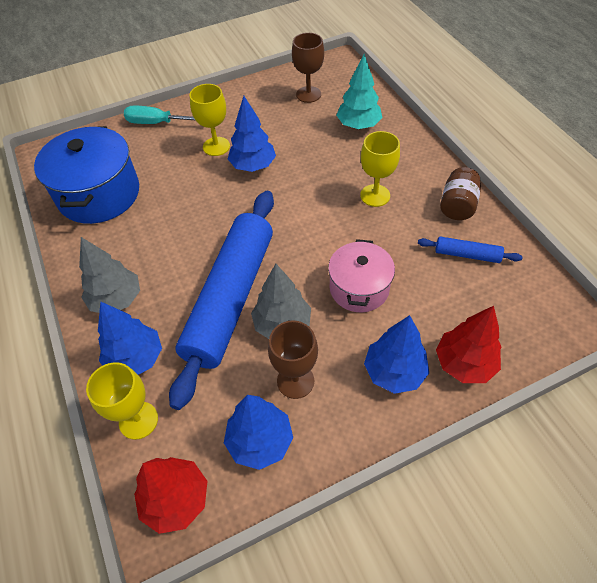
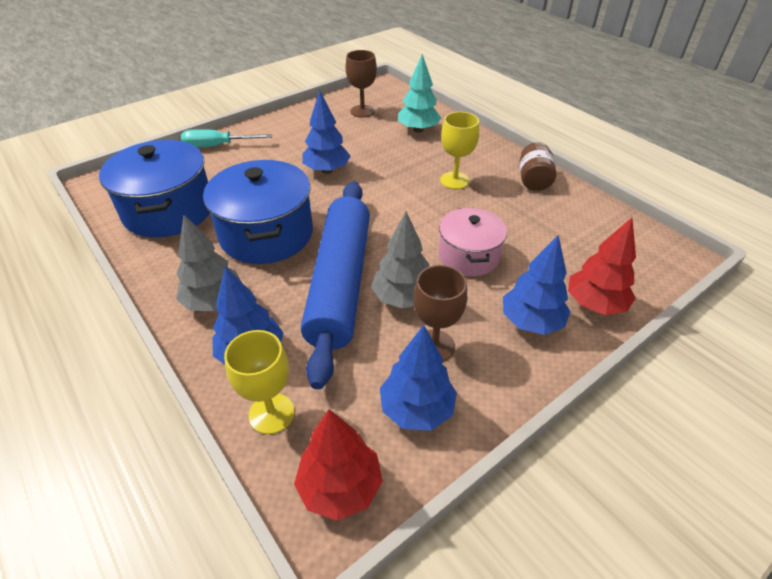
camera: 15 degrees left, 10 degrees down
yellow goblet [190,84,230,156] -> none
blue rolling pin [418,237,523,263] -> none
none -> blue pot [203,160,313,264]

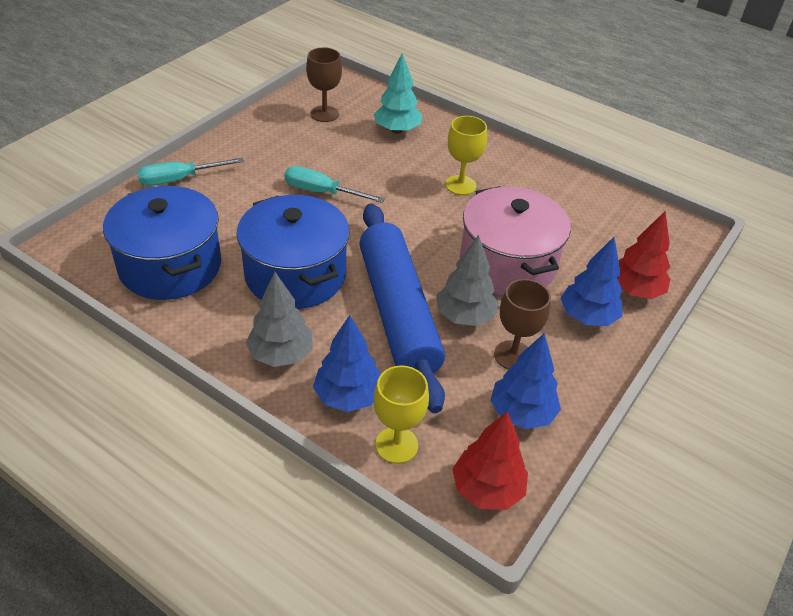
camera: 20 degrees left, 0 degrees up
blue tree [302,90,350,174] -> turquoise screwdriver [285,166,385,203]
pink pot [438,208,507,276] -> pink pot [460,186,571,295], size x1.59
brown jar [520,142,556,191] -> none

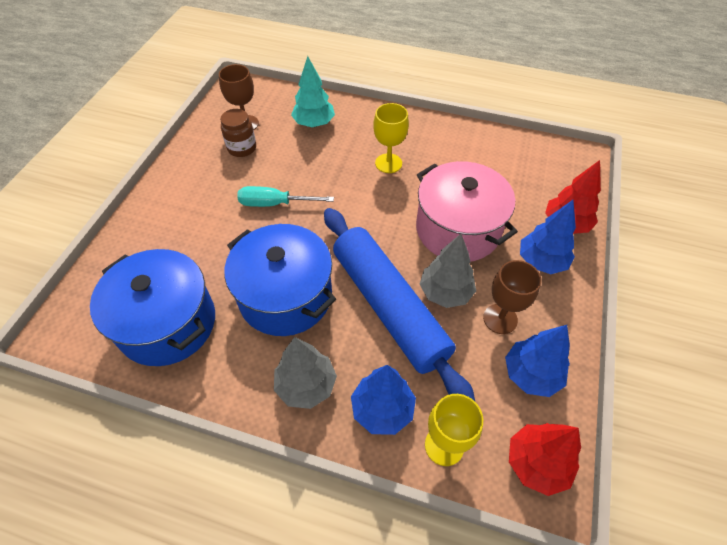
camera: 15 degrees left, 10 degrees up
turquoise screwdriver [137,158,244,186] -> none
none -> brown jar [220,109,256,157]

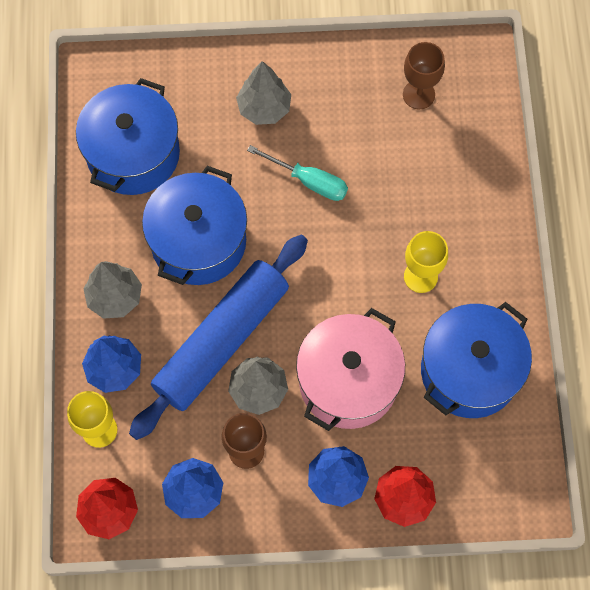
camera: 70 degrees right, 15 degrees up
brown jar [220,109,256,157] -> none
turquoise screwdriver [237,186,334,207] -> turquoise screwdriver turned 135 degrees clockwise [247,145,348,201]
turquoise tree [291,56,335,127] -> none
none -> grey tree [236,61,291,125]
none -> blue pot [421,302,532,418]

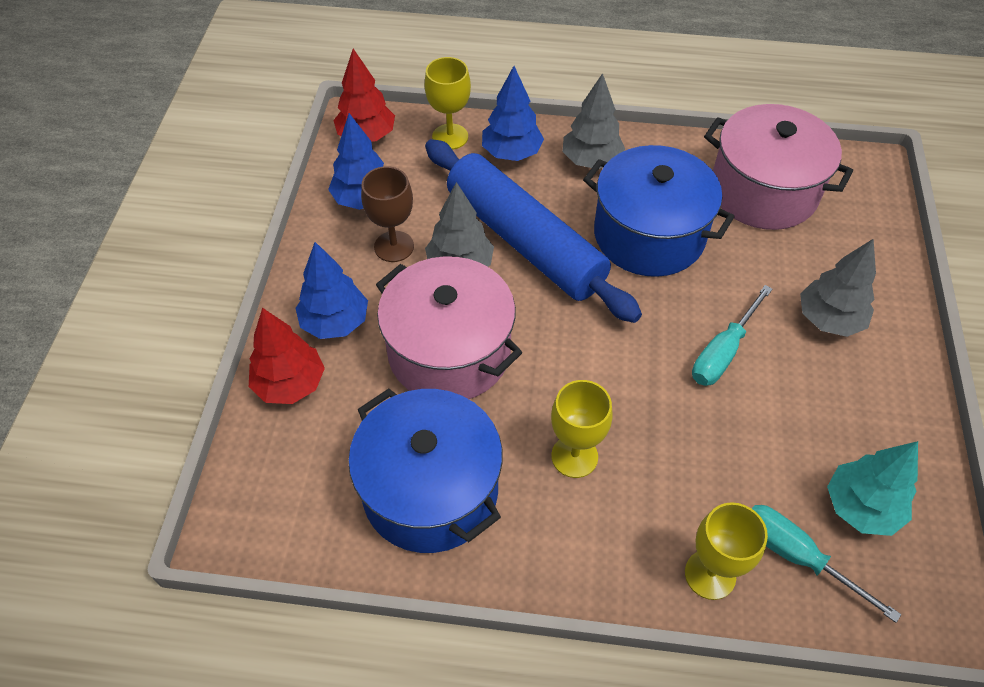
camera: 100 degrees right, 15 degrees down
blue pot [76,78,180,195] -> pink pot [704,104,853,230]
brown goblet [403,42,445,109] -> turquoise tree [827,441,918,536]
none -> yellow goblet [685,502,768,600]
none -> turquoise screwdriver [752,505,901,623]

